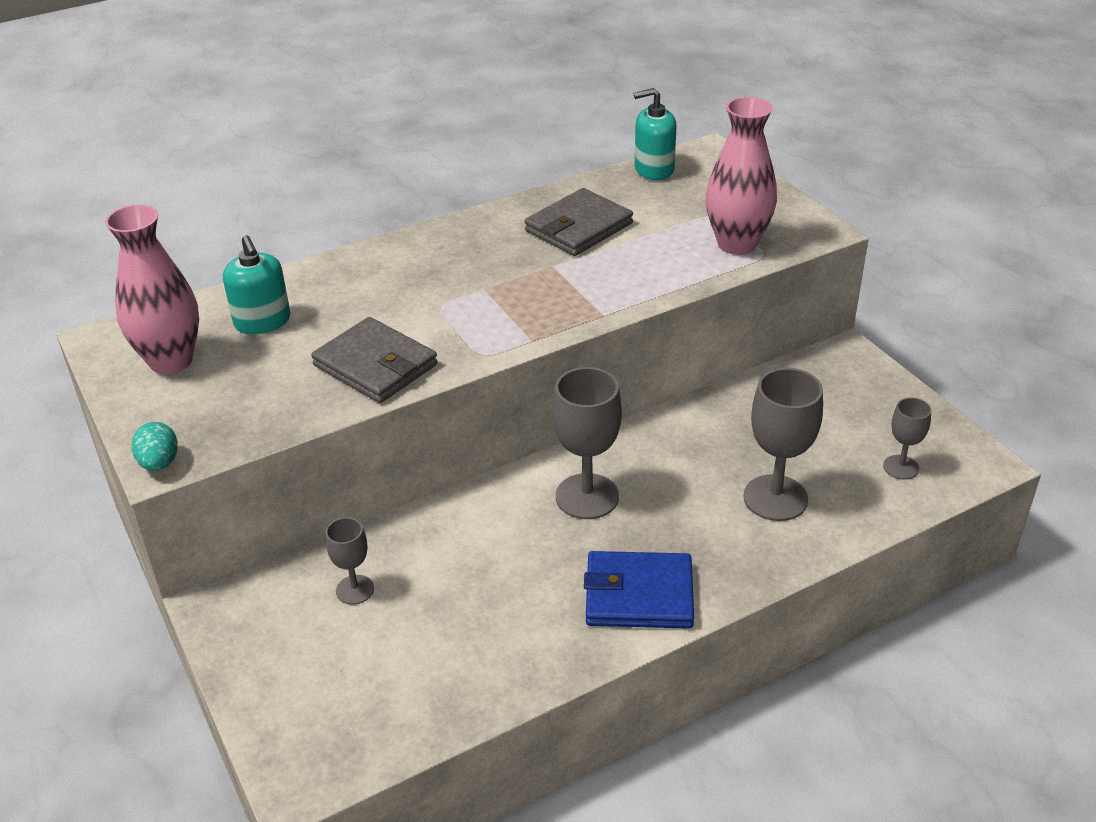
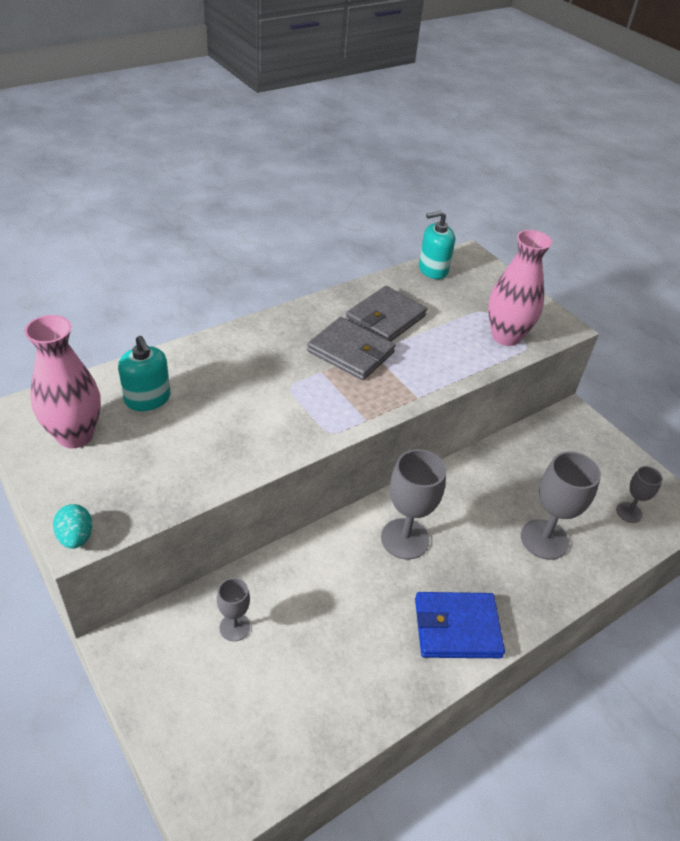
camera: 10 degrees left, 5 degrees up
grey wallet [311,317,438,403] -> grey wallet moved to [307,317,395,380]

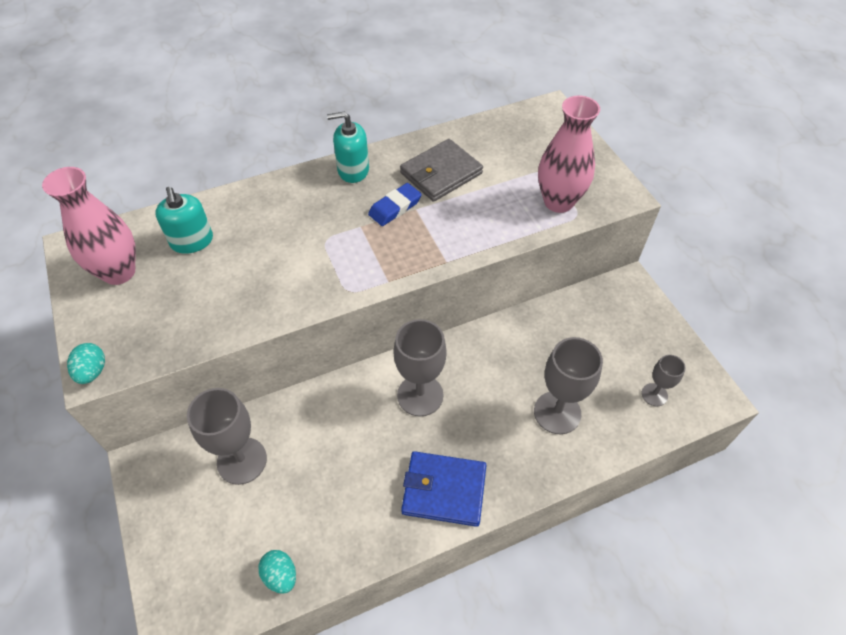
camera: 15 degrees right, 10 degrees up
grey goblet [217,578,250,641] -> grey goblet [187,388,267,485], size x1.79
grey wallet [307,317,395,380] -> blue eraser [368,183,422,226]
turquoise soap dispenser [419,211,455,279] -> turquoise soap dispenser moved to [327,112,369,183]
none -> turquoise egg [258,550,296,594]

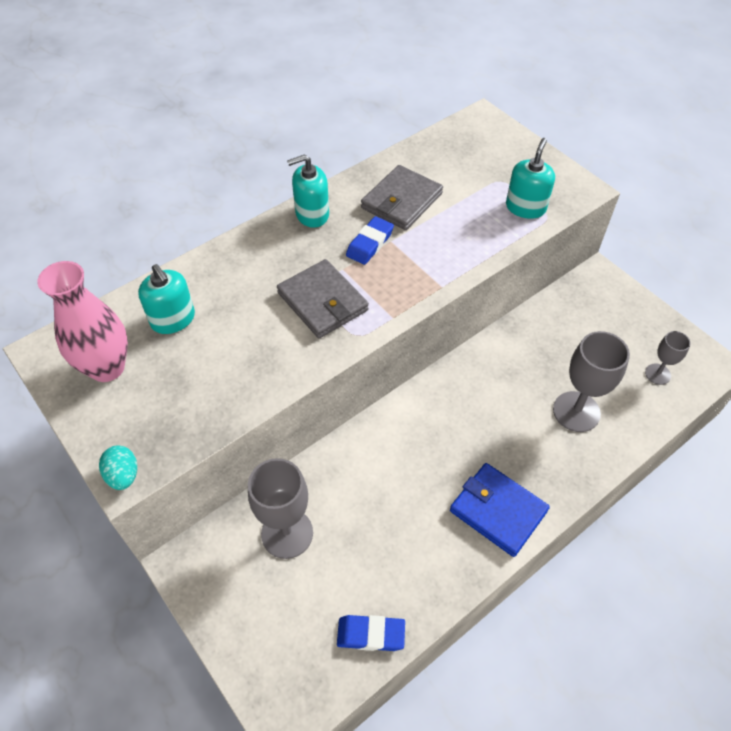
camera: 15 degrees left, 0 degrees up
turquoise egg [258,550,296,594] -> blue eraser [337,615,405,651]
grey goblet [393,319,447,416] -> none
blue wallet [401,451,486,527] -> blue wallet turned 45 degrees clockwise [450,463,550,557]
pink vase [538,96,600,213] -> turquoise soap dispenser [506,138,555,219]
none -> grey wallet [277,259,369,338]

